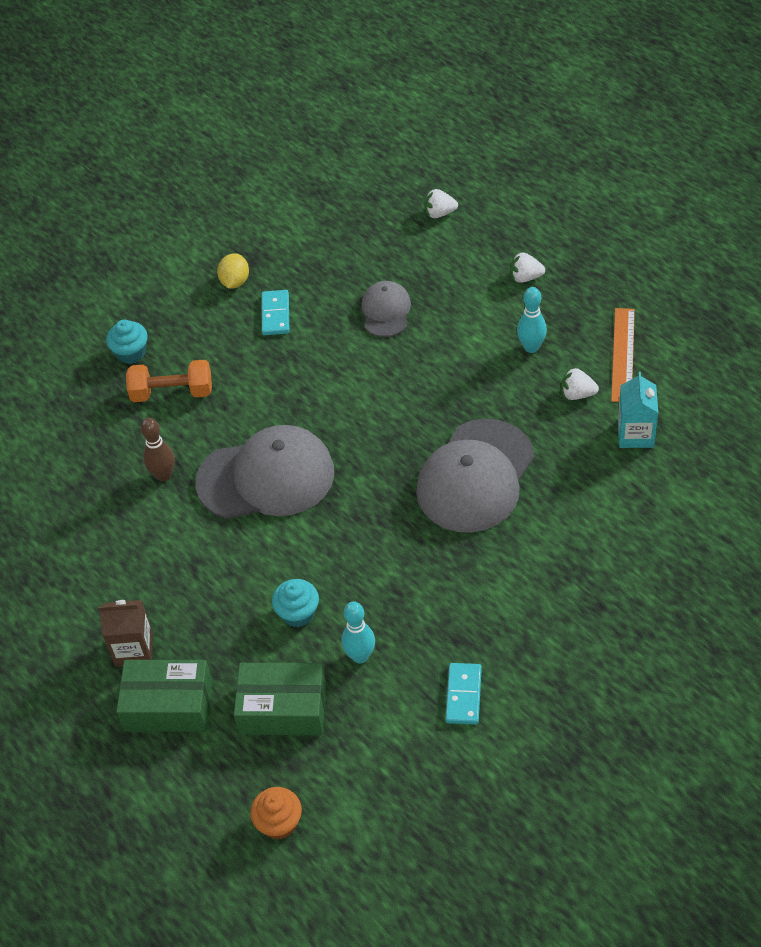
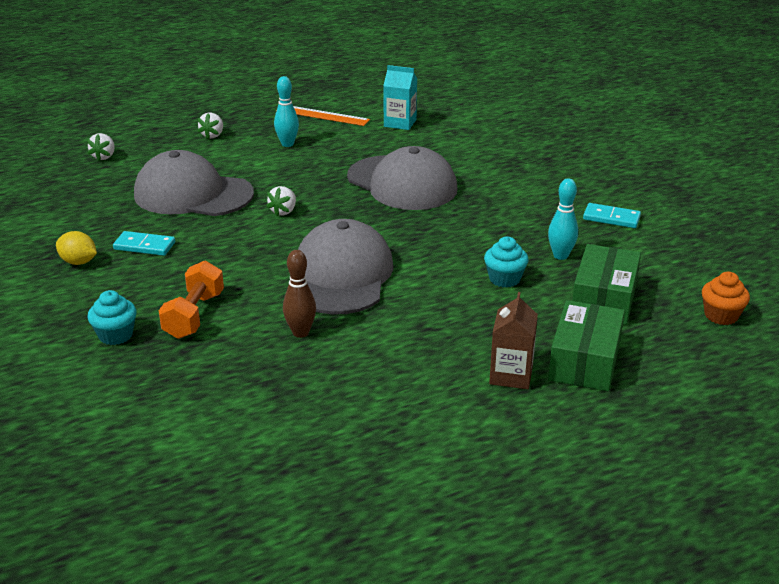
camera: 80 degrees left, 20 degrees down
grey cap [361,281,411,337] -> grey cap [134,150,254,216], size x1.90
white strawberry [561,367,599,400] -> white strawberry moved to [266,186,296,217]

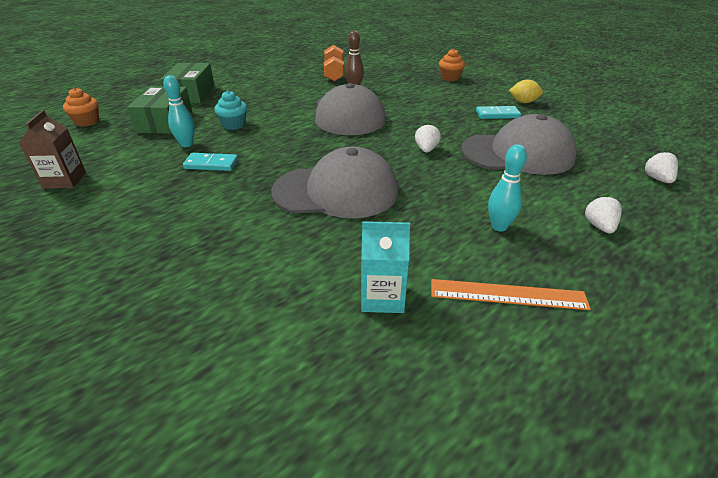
camera: 165 degrees right, 5 degrees up
turquoise cupcake [88,290,137,345] -> orange cupcake [439,48,465,81]
orange dumbbell [159,261,224,339] -> orange dumbbell moved to [324,45,344,82]
grey cap [347,146,458,210] -> grey cap turned 150 degrees clockwise [272,147,398,219]
brown carton [489,292,538,389] -> brown carton moved to [19,110,86,189]
turquoise domino [583,203,641,228] -> turquoise domino moved to [183,153,238,171]

